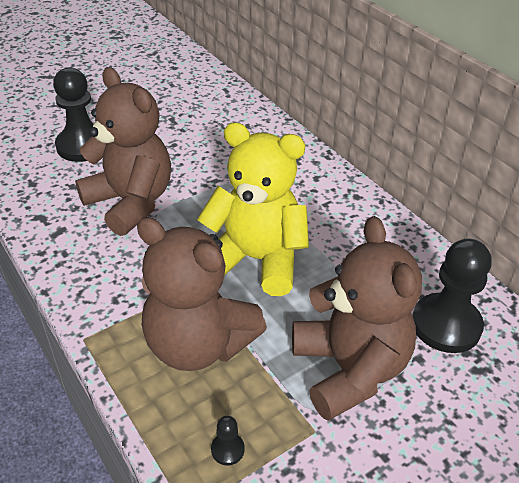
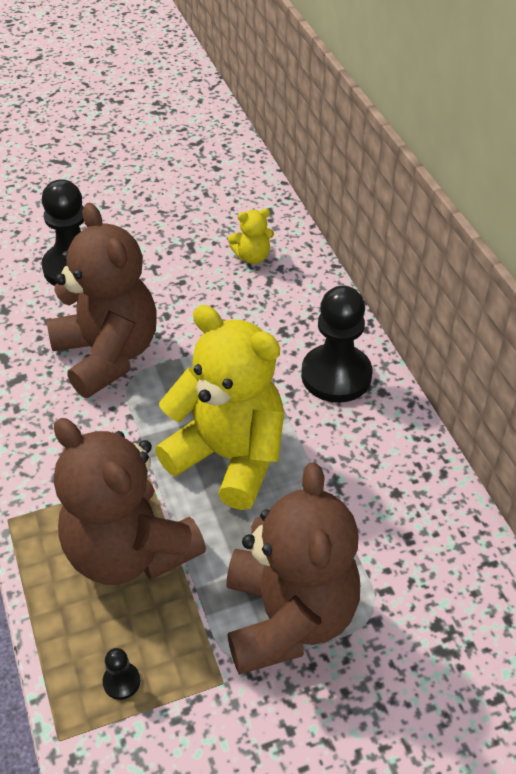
camera: 15 degrees right, 5 degrees up
black pawn [412,239,492,353] -> black pawn moved to [301,285,372,403]
none -> yellow teddy bear [228,209,274,264]

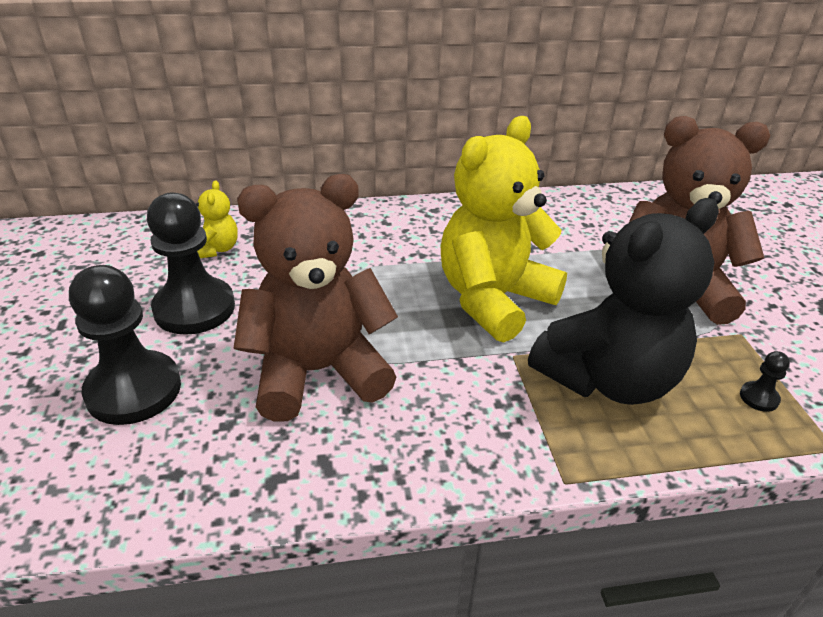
camera: 80 degrees left, 10 degrees down
brown teddy bear [54,418,206,585] -> black teddy bear [528,198,719,405]
black pawn [301,285,372,403] -> black pawn moved to [147,192,235,335]

